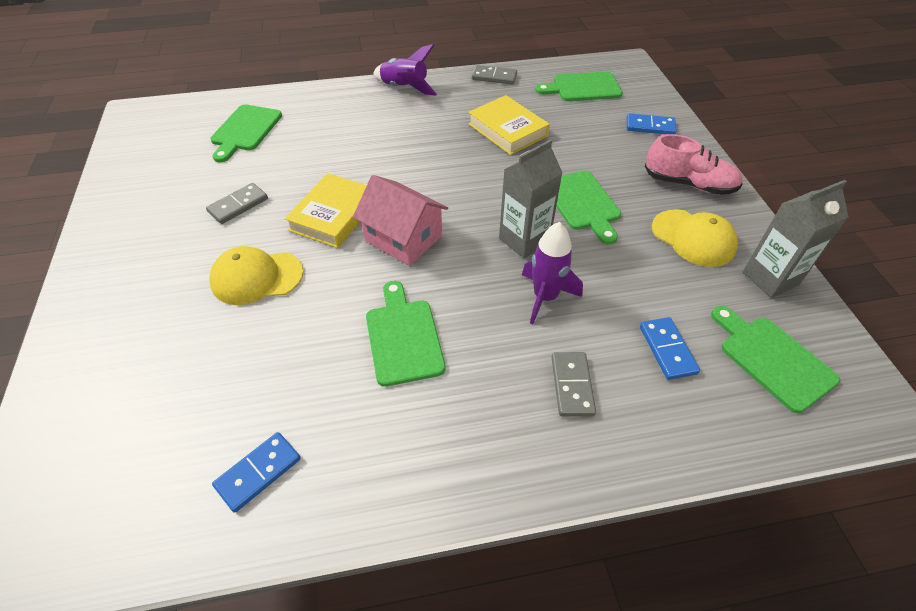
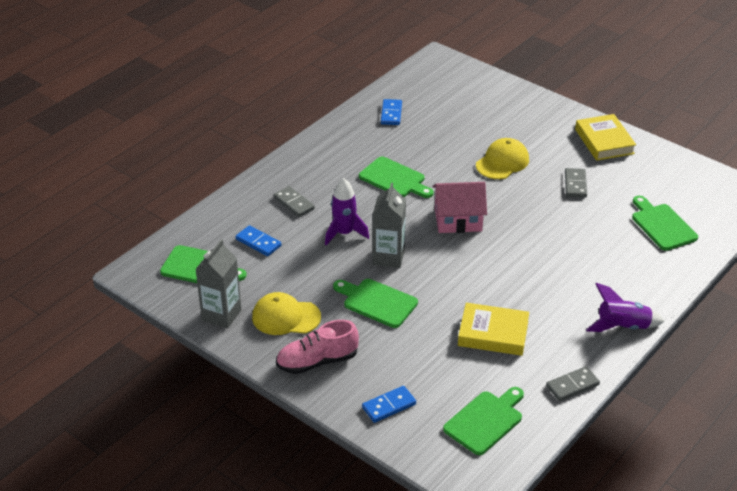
camera: 140 degrees right, 10 degrees down
yellow book [285,173,367,248] -> yellow book moved to [575,114,636,161]

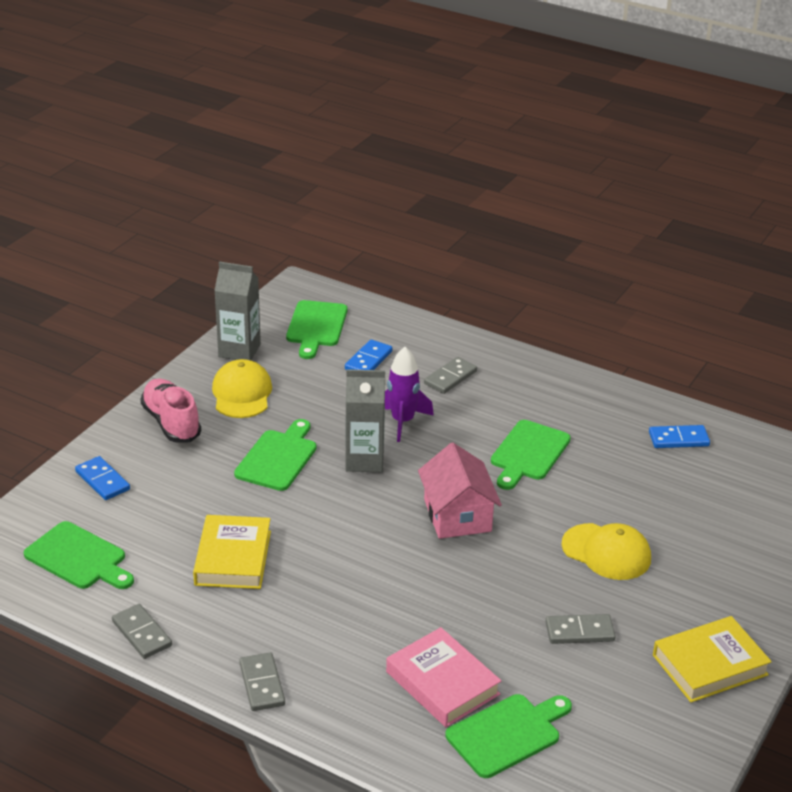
camera: 80 degrees right, 5 degrees down
purple rocket [586,283,665,332] -> grey domino [239,652,285,711]
none -> pink book [386,627,501,727]

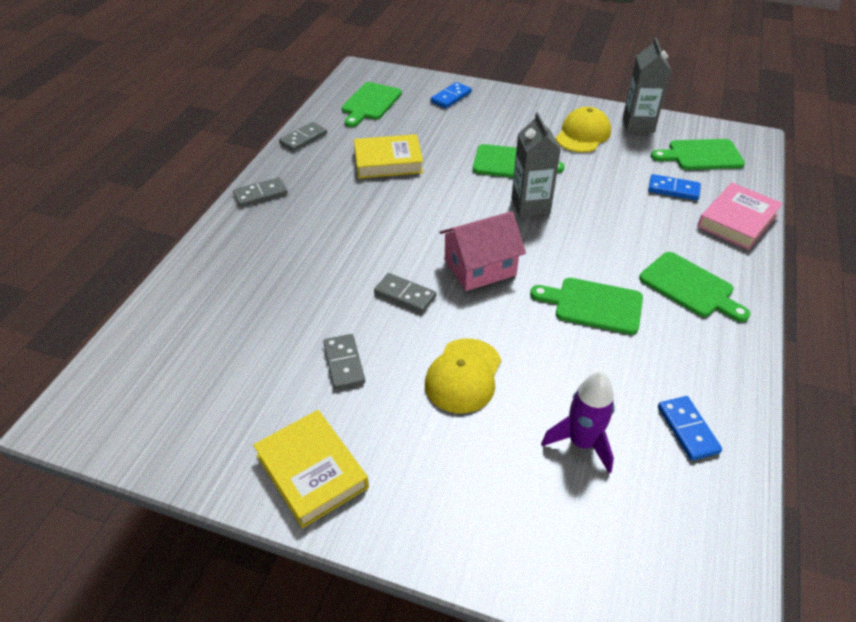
camera: 80 degrees right, 10 degrees up
pink shoe [140,379,201,443] -> none
yellow cap [212,359,272,418] -> yellow cap turned 45 degrees counterclockwise [556,107,611,153]
purple rocket [385,347,434,442] -> purple rocket moved to [541,372,615,473]
pink book [386,627,501,727] -> pink book moved to [697,183,783,250]
grey domino [424,357,477,394] -> grey domino moved to [374,273,436,313]
green cutting board [445,694,572,778] -> green cutting board moved to [639,252,751,322]

